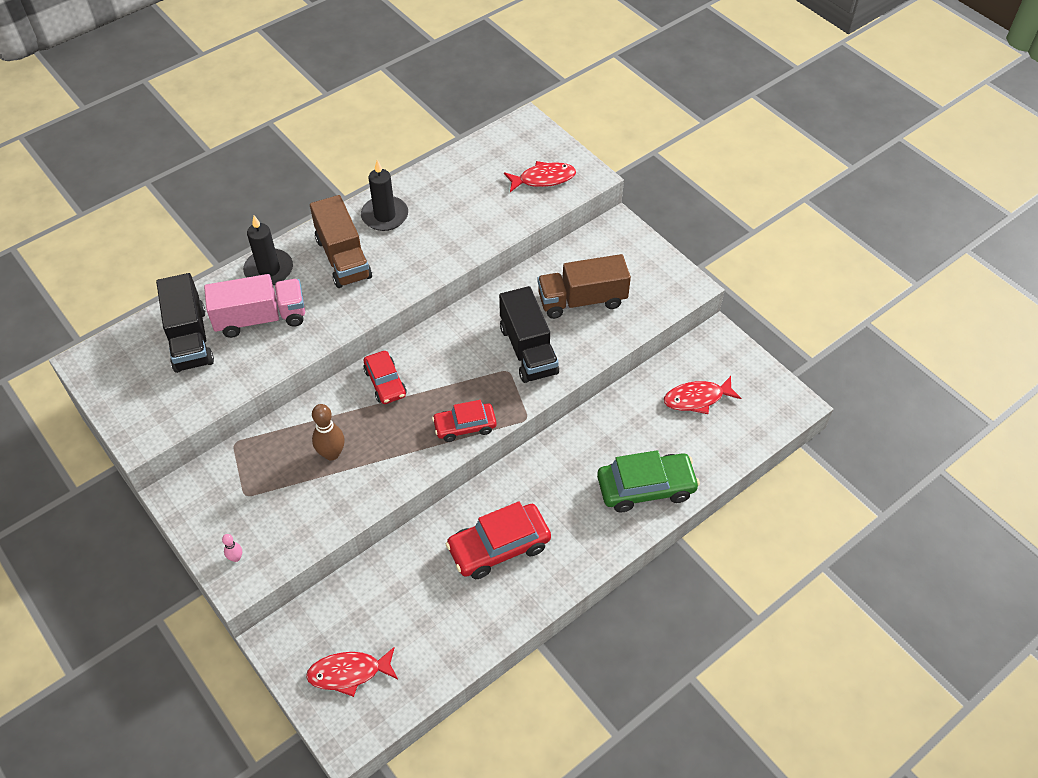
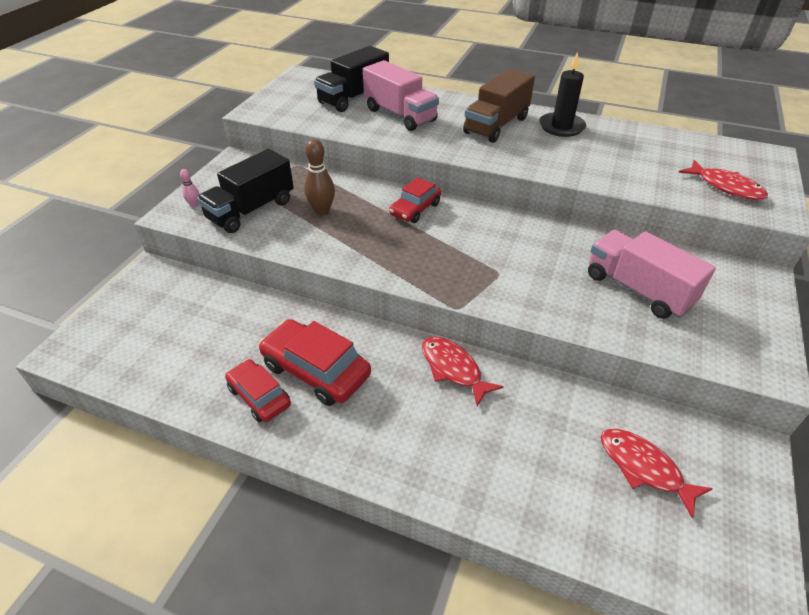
camera: 60 degrees right, 10 degrees down
black candle [243,216,293,285] -> none
red fish [306,647,398,697] -> red fish moved to [422,336,504,406]
red car [432,400,497,442] -> red car moved to [225,359,291,422]
black truck [499,286,559,383] -> black truck moved to [197,149,294,233]
brown truck [537,254,631,319] -> pink truck [588,230,716,319]
green car [597,450,700,513] -> none

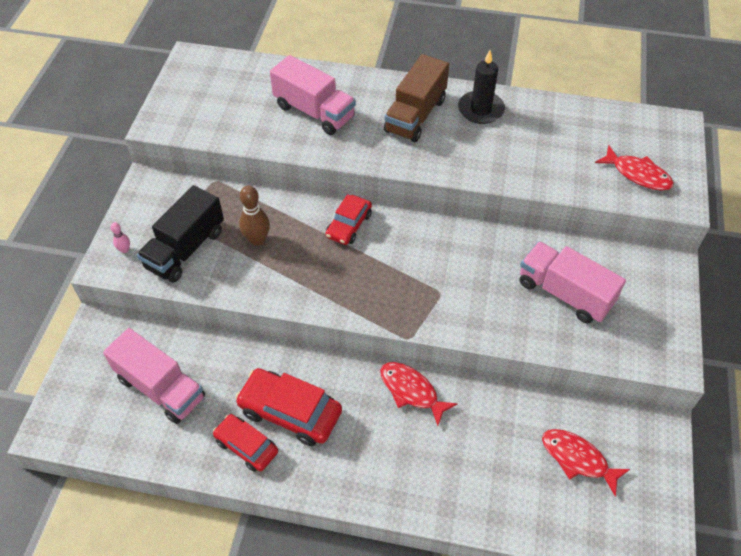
camera: 10 degrees left, 10 degrees up
black truck [314,46,389,112] -> none
none -> pink truck [103,328,205,424]

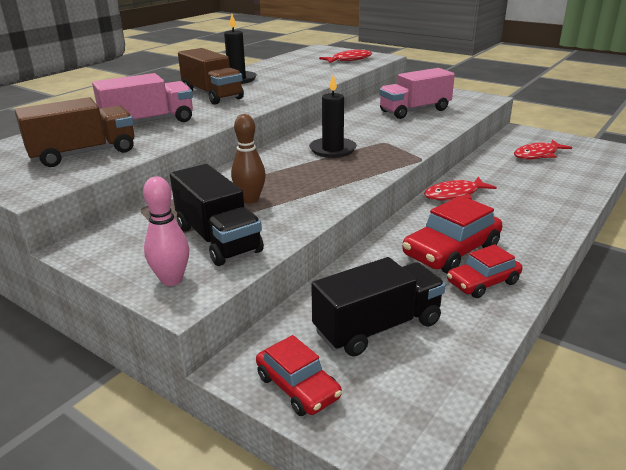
camera: 65 degrees left, 25 degrees down
pink truck [103,328,205,424] -> black truck [311,257,446,356]
pink bowling pin [110,223,130,253] -> pink bowling pin [143,176,189,286], size x1.89
red car [326,194,372,245] -> red car moved to [256,335,342,416]
none -> brown truck [15,97,134,167]
none -> black candle [309,75,357,158]

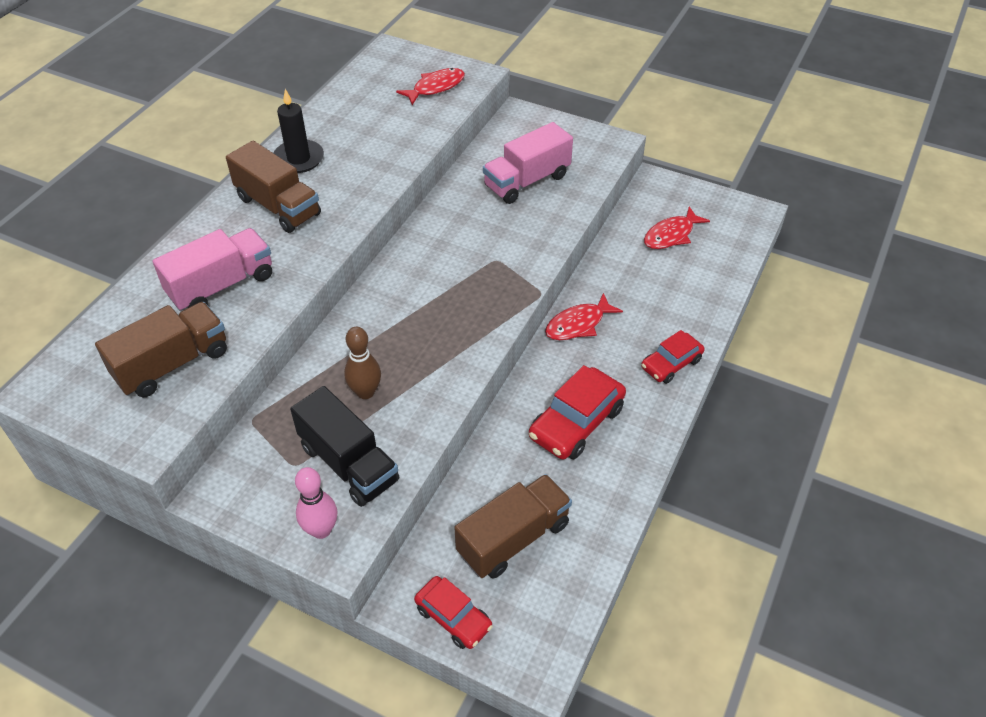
camera: 10 degrees left, 20 degrees up
black candle [309,75,357,158] -> none
black truck [311,257,446,356] -> brown truck [454,474,572,579]
red car [447,244,522,298] -> red car moved to [641,330,705,384]

